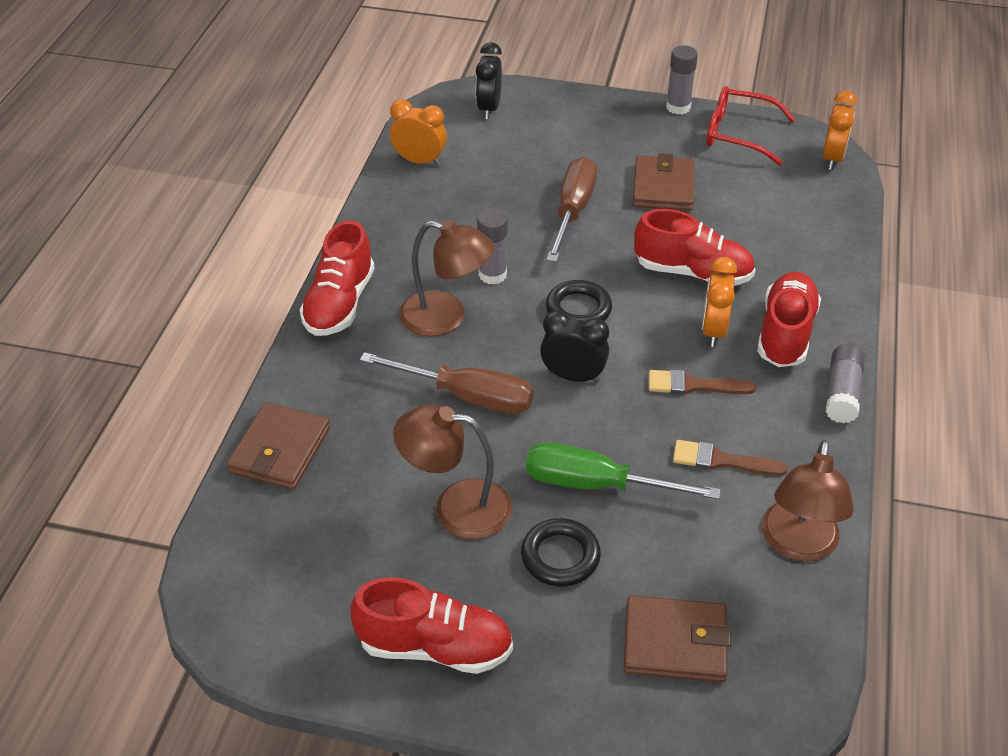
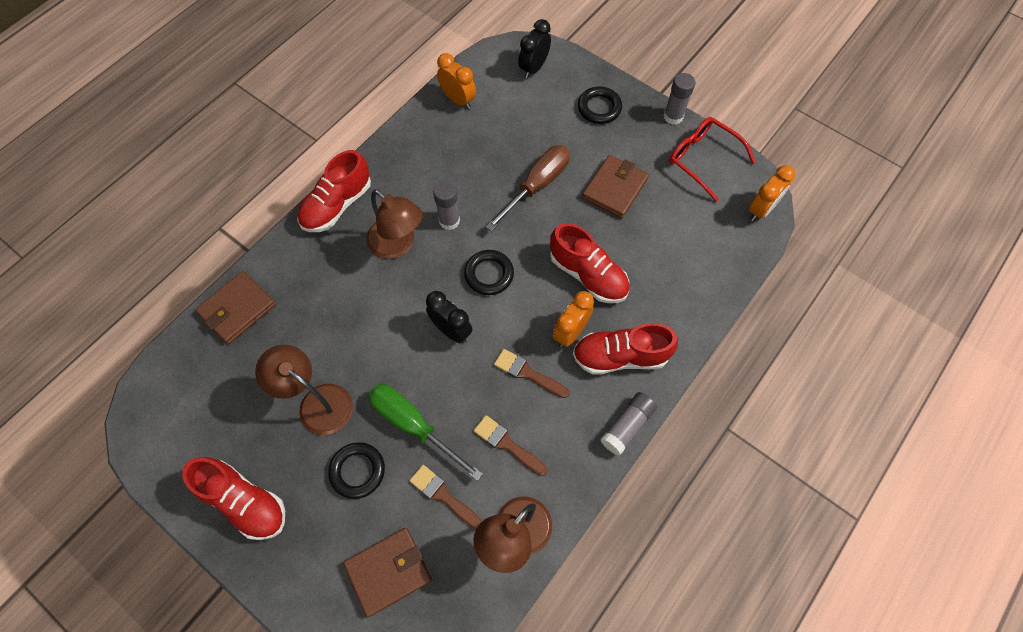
camera: 25 degrees right, 20 degrees up
brown screwdriver [360,352,533,414] -> none
brown wallet [624,595,731,683] -> brown wallet turned 60 degrees counterclockwise [343,528,432,617]
red shoe [757,272,821,367] -> red shoe turned 135 degrees counterclockwise [573,323,678,375]
none -> brown brush [409,465,482,529]
none -> black ring [578,87,622,124]

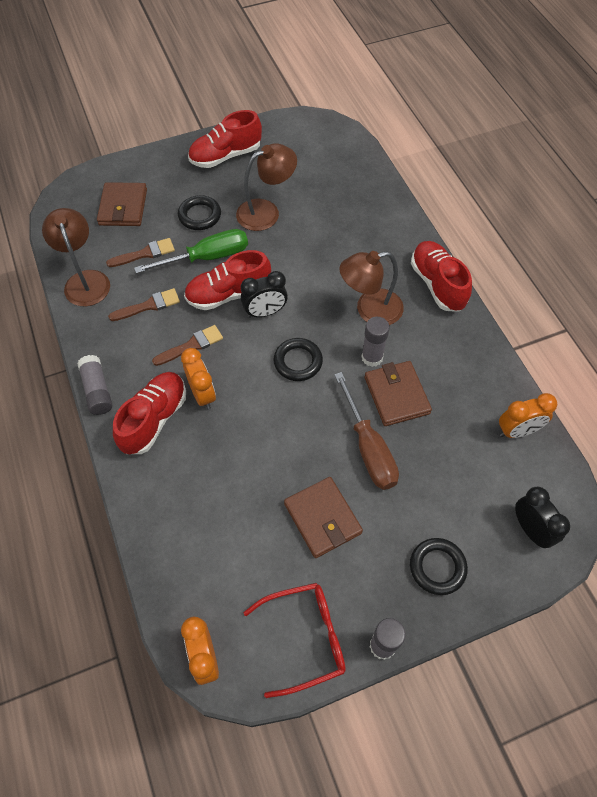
camera: 120 degrees right, 5 degrees down
brown wallet [195,271,276,344] -> brown wallet moved to [364,361,432,426]
red shoe [550,223,629,303] -> red shoe moved to [184,250,271,310]

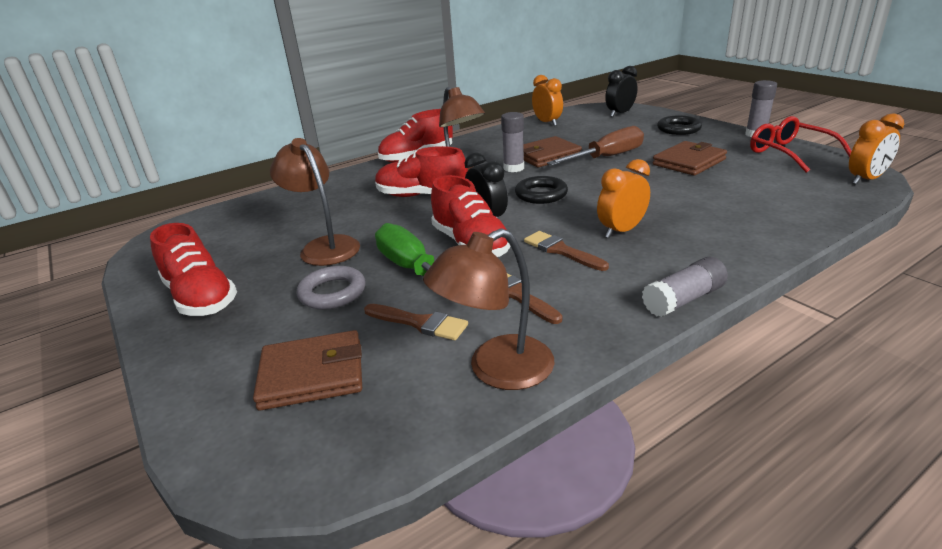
camera: 100 degrees left, 30 degrees down
brown brush [106,238,175,267] -> brown brush turned 150 degrees clockwise [364,304,468,340]
red shoe [113,372,186,454] -> red shoe moved to [375,146,468,197]
black ring [178,195,221,230] -> grey ring [296,266,366,309]

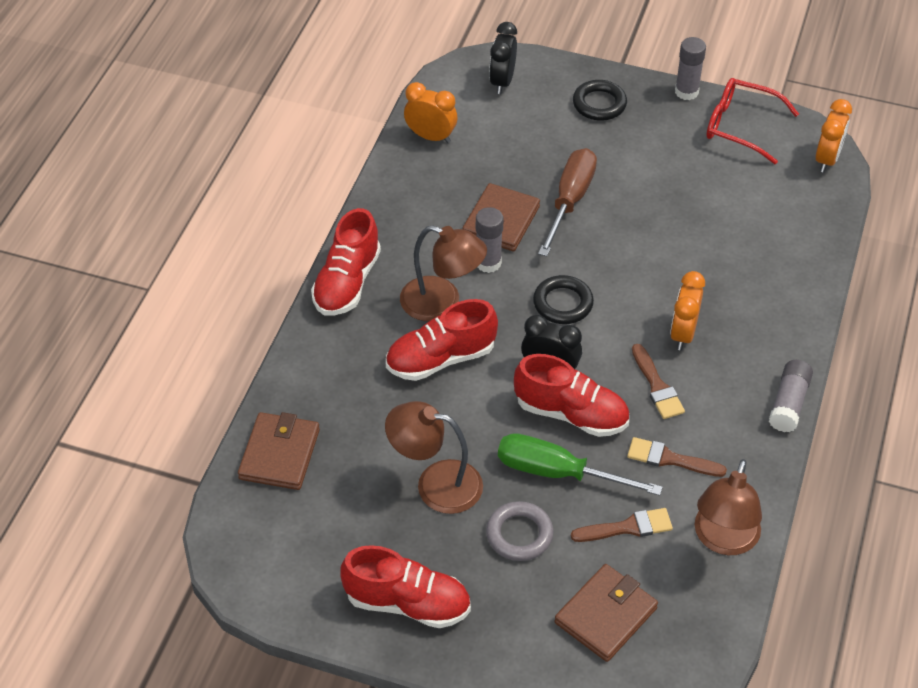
camera: 40 degrees left, 20 degrees up
brown brush [524,231,609,271] -> brown brush turned 120 degrees counterclockwise [632,344,685,419]
brown wallet [653,141,727,176] -> brown wallet moved to [238,412,320,490]

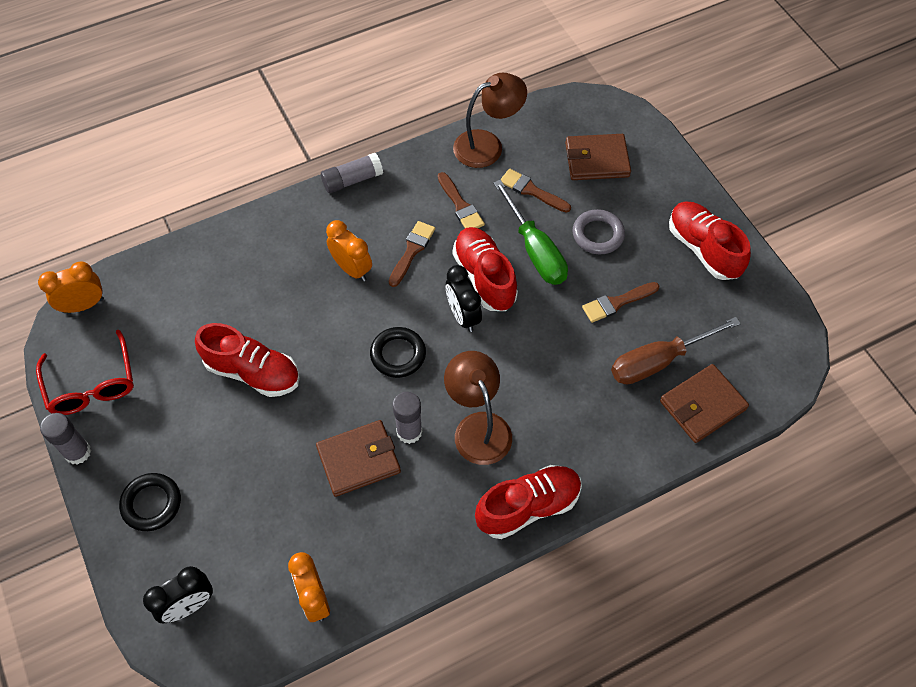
camera: 135 degrees left, 10 degrees up
brown lamp [385,401,483,514] -> brown brush [582,282,659,323]
red shoe [386,299,498,381] -> red shoe moved to [195,323,300,397]
brown screwdriver [538,148,597,256] -> brown screwdriver moved to [611,317,741,385]
orange clock [670,271,705,350] -> orange clock turned 105 degrees counterclockwise [326,220,372,281]

